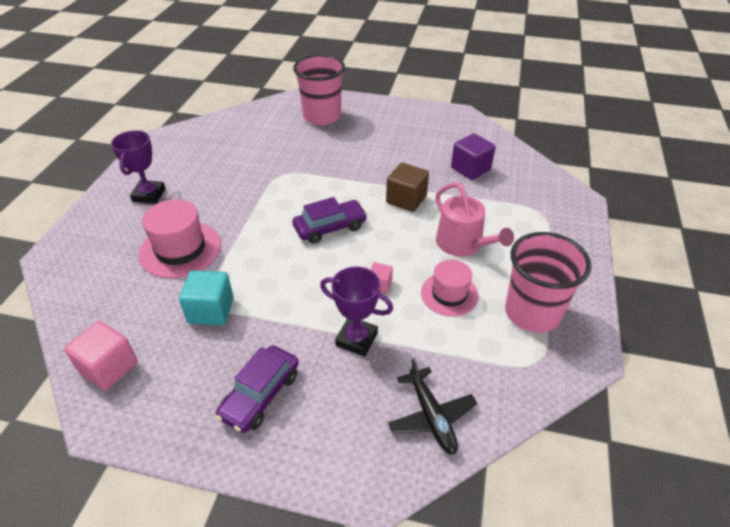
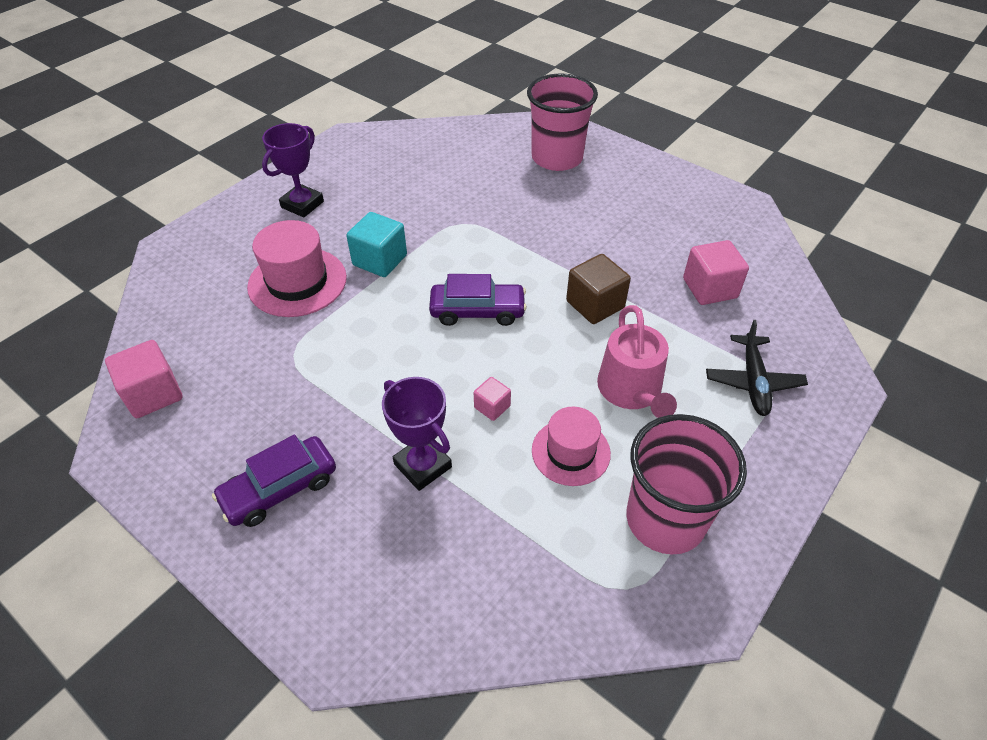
camera: 25 degrees right, 5 degrees up
turquoise cube [179,270,234,325] -> turquoise cube moved to [346,212,407,277]
black plane [388,358,477,455] -> black plane moved to [706,320,808,416]
purple cube [451,133,496,180] -> pink cube [683,240,749,305]

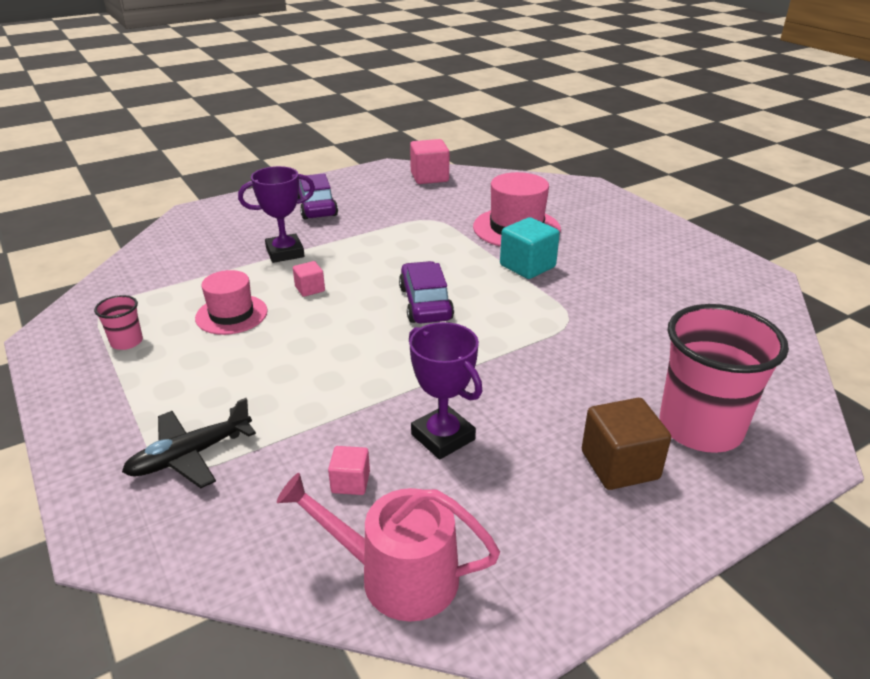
camera: 110 degrees right, 15 degrees down
purple trophy [262,123,324,217] -> purple trophy moved to [409,322,482,460]
purple car [429,274,527,326] -> purple car turned 150 degrees clockwise [399,261,454,324]
brown cube [566,254,631,324] -> brown cube moved to [582,398,671,490]
pink watering can [597,305,677,418] -> pink watering can moved to [277,473,500,622]
pink cup [626,414,747,555] -> pink cup [94,295,143,350], size x0.44
pink cube [683,240,749,305] -> pink cube [328,446,370,495], size x0.55
black plane [706,320,808,416] -> black plane turned 60 degrees counterclockwise [122,398,256,488]

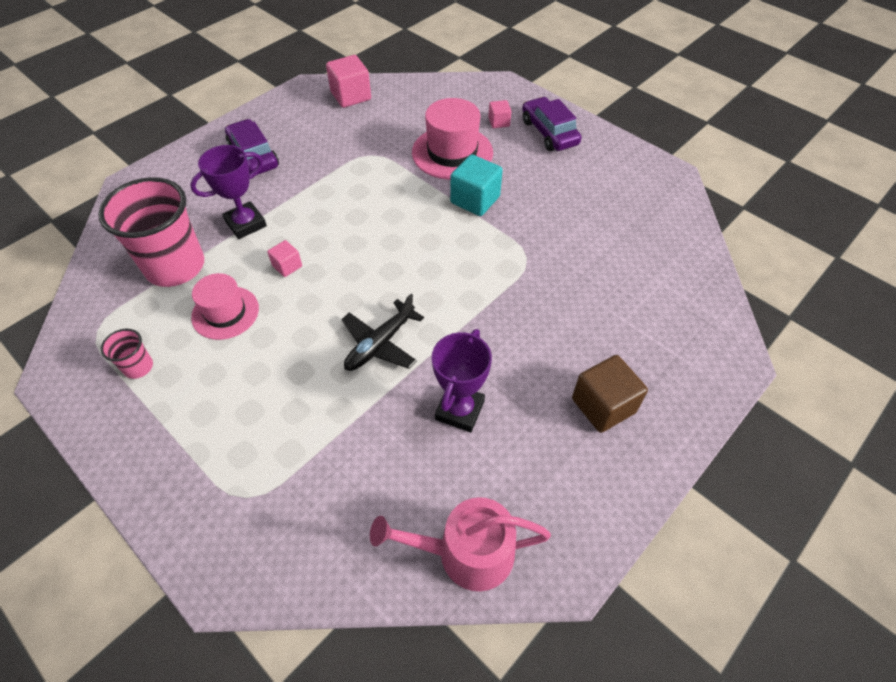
camera: 15 degrees left, 20 degrees up
black plane [122,398,256,488] -> black plane moved to [341,294,424,371]
pink cube [328,446,370,495] -> pink cube moved to [488,100,512,128]
purple car [399,261,454,324] -> purple car moved to [522,97,582,151]
purple trophy [409,322,482,460] -> purple trophy turned 75 degrees clockwise [432,329,492,432]
pink cup [659,304,789,453] -> pink cup moved to [98,177,204,287]

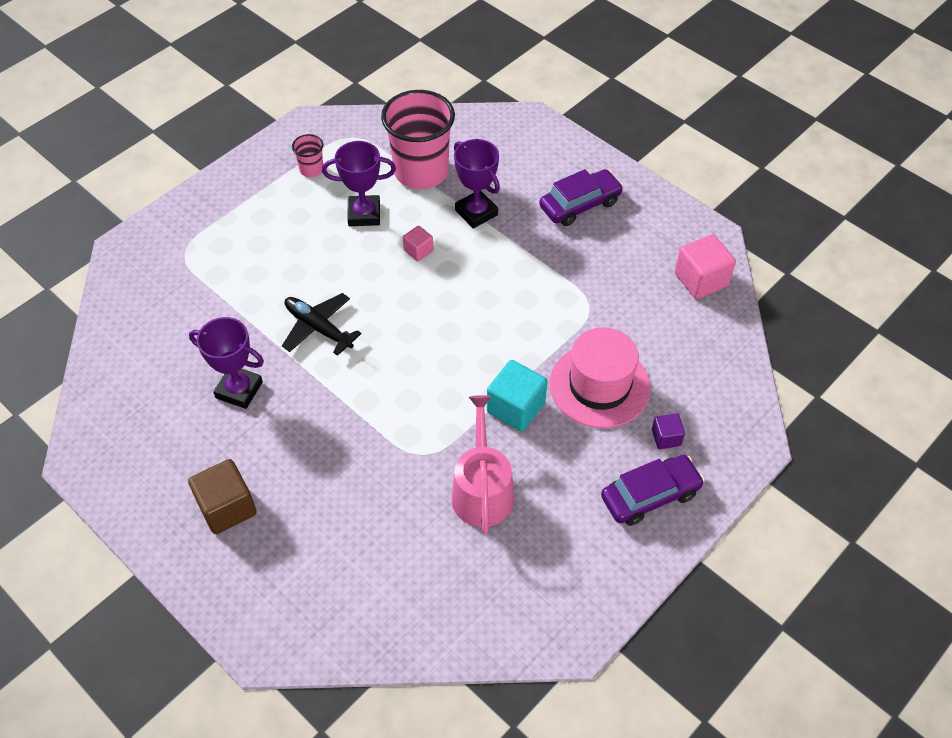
camera: 90 degrees right, 0 degrees up
pink hat [191,273,259,340] -> purple trophy [322,141,396,226]
pink watering can [370,497,551,591] -> pink watering can moved to [451,395,514,534]
pink cube [488,100,512,128] -> purple cube [652,413,685,449]

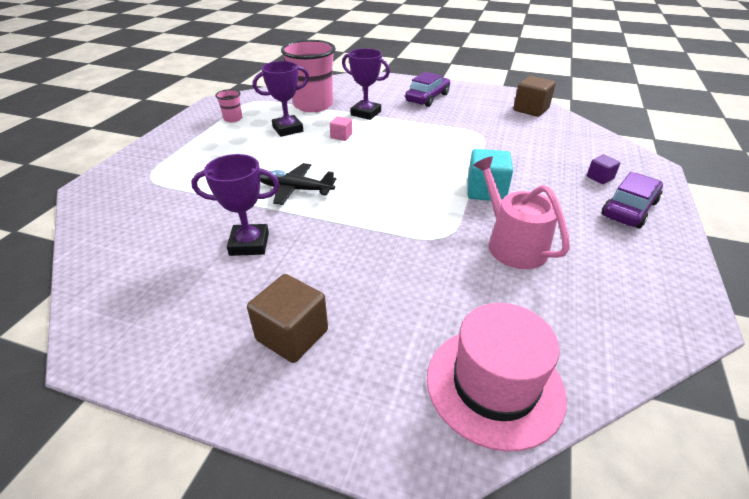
camera: 25 degrees left, 15 degrees down
pink hat [550,328,651,428] -> pink hat moved to [427,303,567,452]
pink cube [675,234,736,299] -> brown cube [513,76,556,117]

